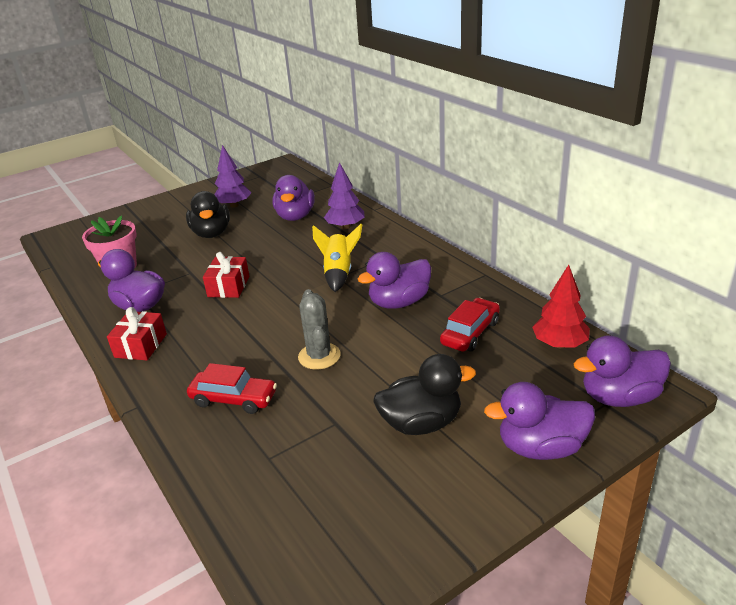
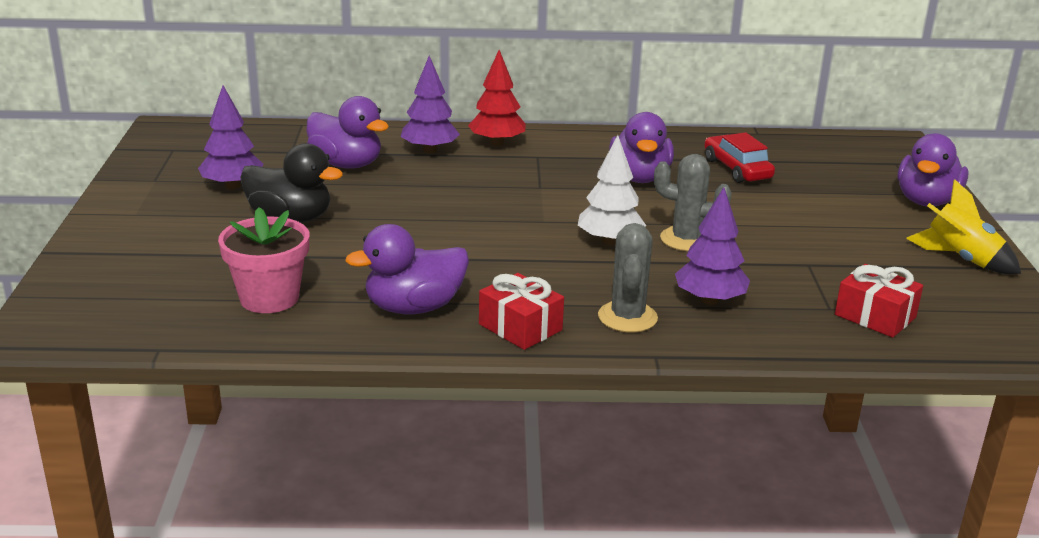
camera: 60 degrees left, 5 degrees down
red car [187,363,277,414] -> purple tree [675,187,750,305]
red gift [203,252,250,298] -> red gift moved to [835,264,923,338]
yellow rocket [312,224,362,292] -> yellow rocket moved to [906,179,1021,274]
black duck [373,354,476,435] -> none
red tree [532,265,590,348] -> red tree moved to [468,50,525,146]
purple duck [573,335,671,407] -> none
none -> white tree [578,135,646,245]
none -> grey cactus [598,223,658,332]

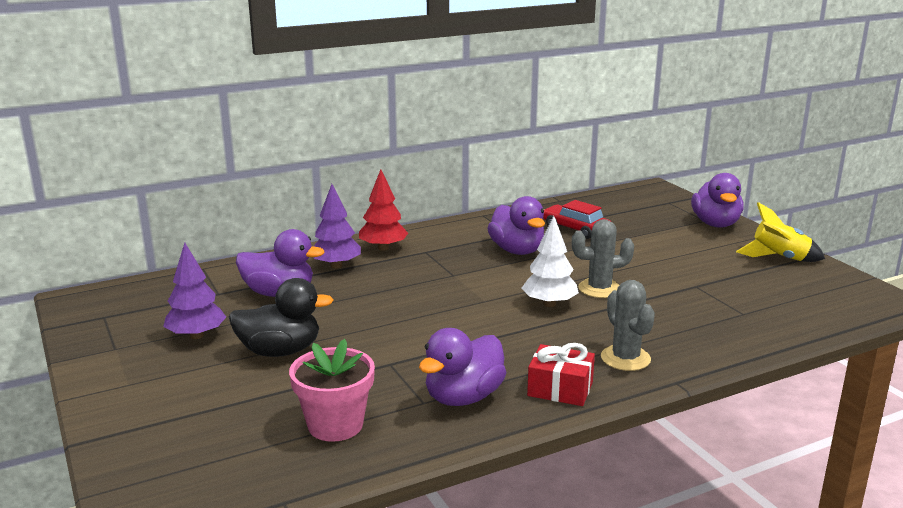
camera: 25 degrees left, 5 degrees down
purple tree [675,187,750,305] -> none
red gift [835,264,923,338] -> none

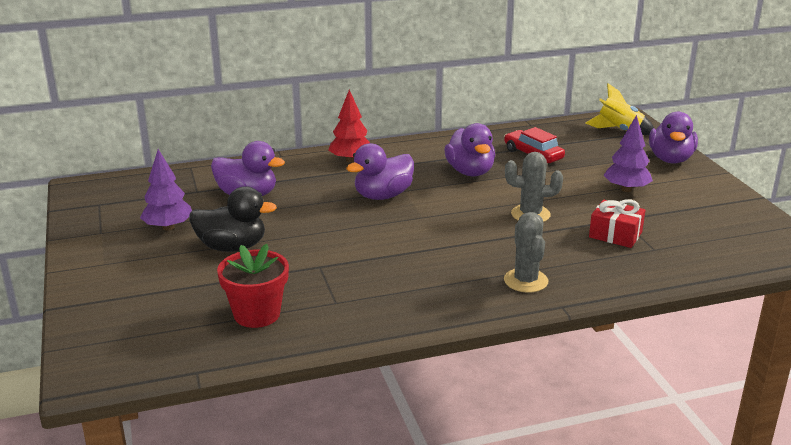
camera: 10 degrees right, 5 degrees up
pink flower pot [289,339,375,442] -> red flower pot [217,244,289,328]
purple tree [313,184,361,268] -> purple tree moved to [604,115,653,192]
purple duck [419,328,507,406] -> purple duck moved to [346,143,414,200]
white tree [522,216,579,307] -> none
red gift [527,343,595,406] -> red gift moved to [589,199,645,248]
yellow rocket [736,202,825,262] -> yellow rocket moved to [585,83,654,135]

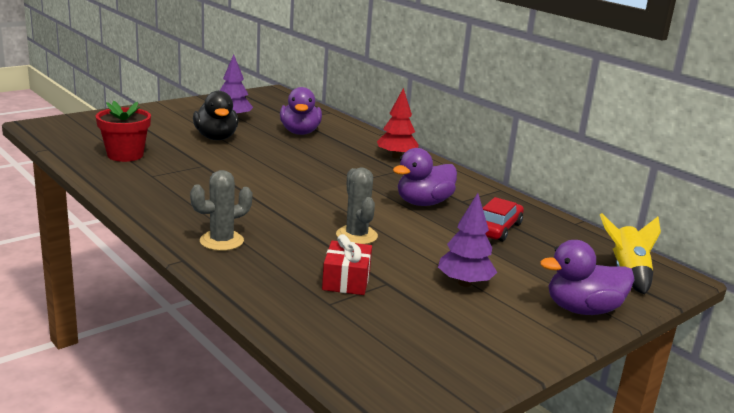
camera: 65 degrees right, 5 degrees down
purple duck [346,143,414,200] -> none

